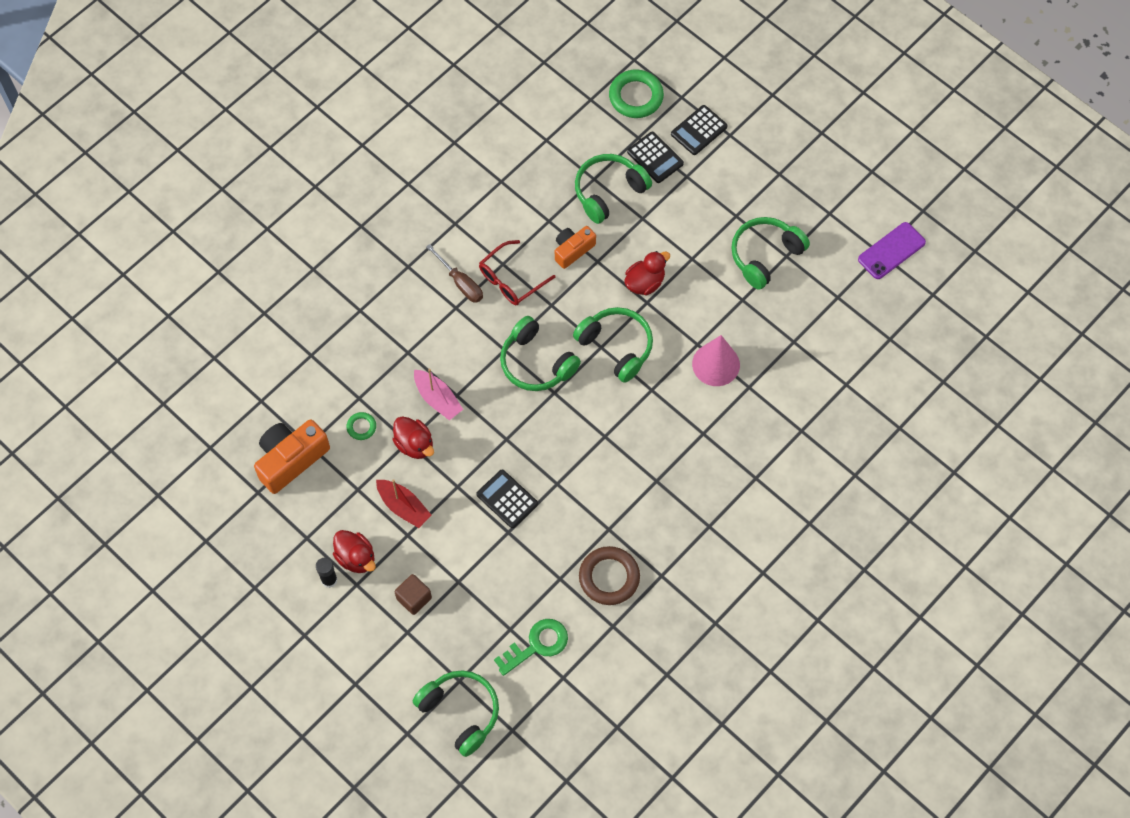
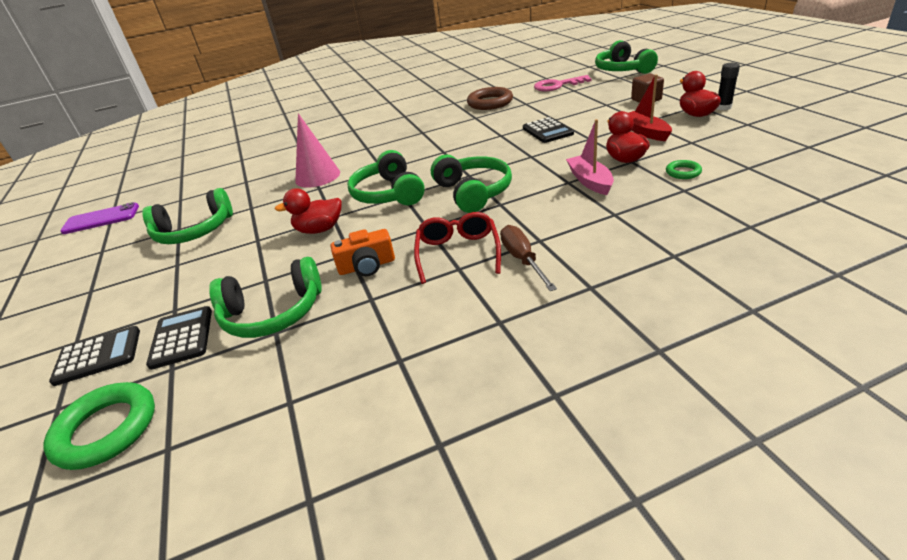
camera: 150 degrees left, 30 degrees down
orange camera [254,419,330,494] -> none
red glasses [479,240,556,305] -> red glasses turned 75 degrees counterclockwise [414,212,501,284]
green key [494,619,568,676] -> pink key [534,75,592,91]

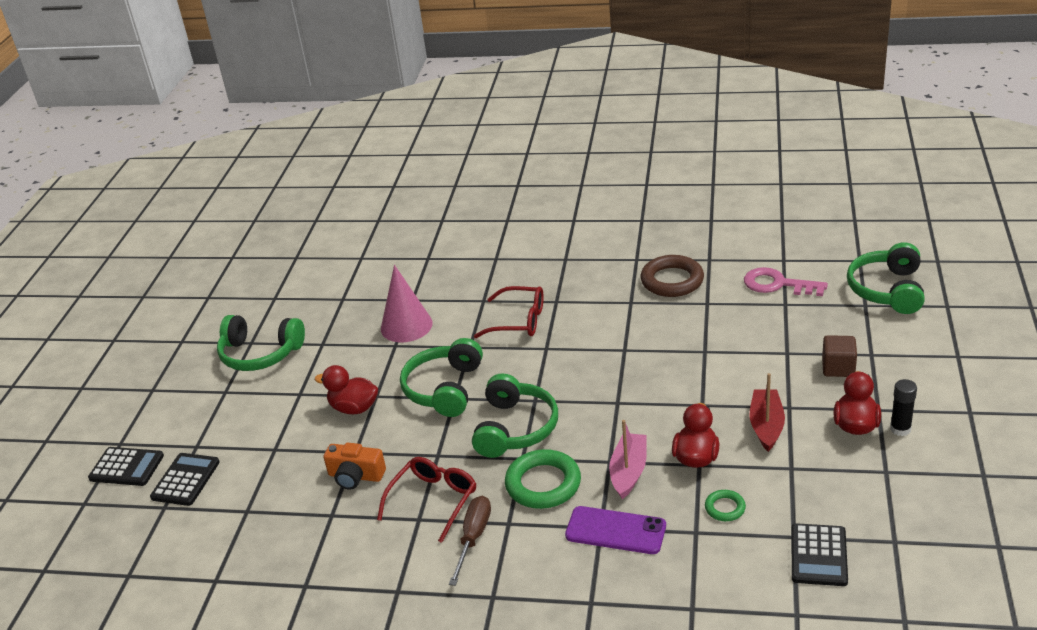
camera: 30 degrees right, 0 degrees up
green ring [43,382,155,470] -> green ring moved to [505,449,581,509]
purple phone [61,202,139,234] -> purple phone moved to [565,506,666,554]
green headphones [209,257,322,338] -> none
black calculator [523,117,574,143] -> black calculator moved to [791,523,848,586]
none -> red glasses [474,286,544,338]

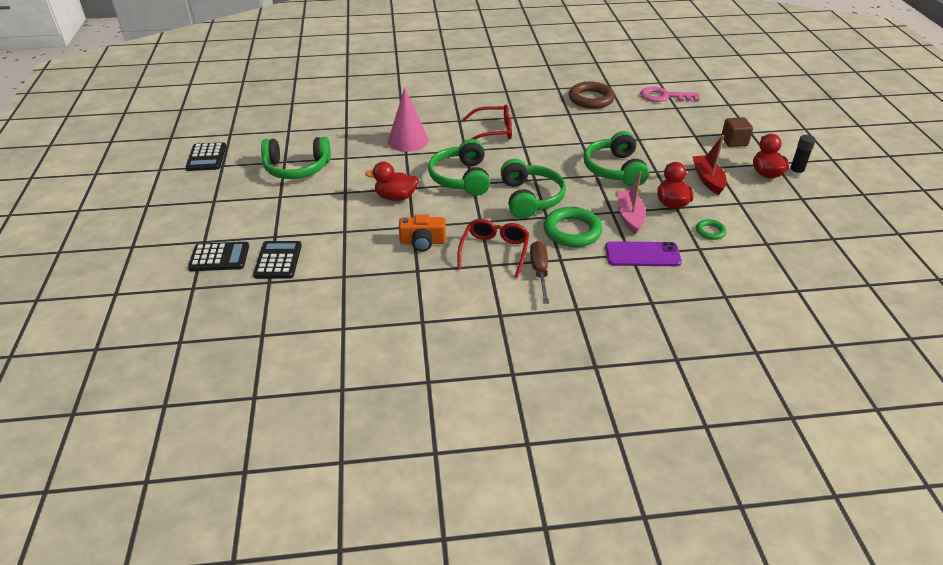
camera: 20 degrees left, 5 degrees up
black calculator [791,523,848,586] -> black calculator moved to [186,142,226,171]
green headphones [847,242,925,314] -> green headphones moved to [584,131,649,187]

